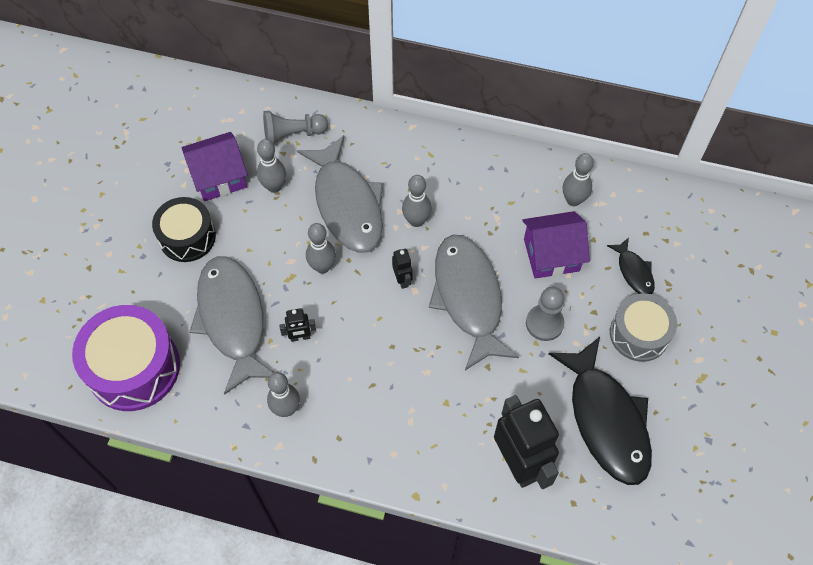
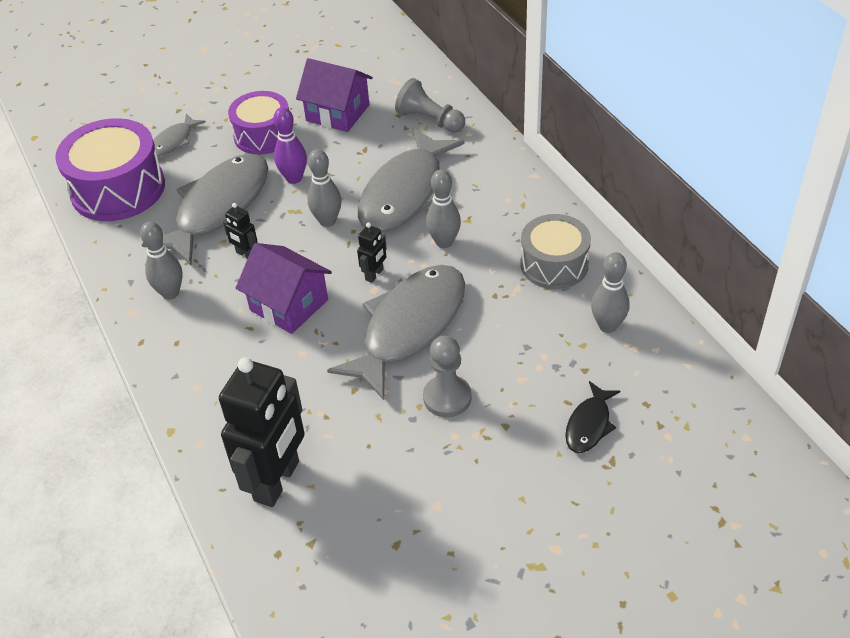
camera: 50 degrees right, 15 degrees down
black drum [152,197,216,262] -> purple drum [228,91,289,155]
grey bowling pin [257,139,286,193] -> none
purple house [522,211,590,279] -> purple house moved to [236,243,332,334]
black fish [548,337,652,485] -> none
grey drum [610,293,677,362] -> grey drum moved to [520,214,591,289]
none -> grey fish [153,114,206,156]
none -> purple bowling pin [274,107,307,184]

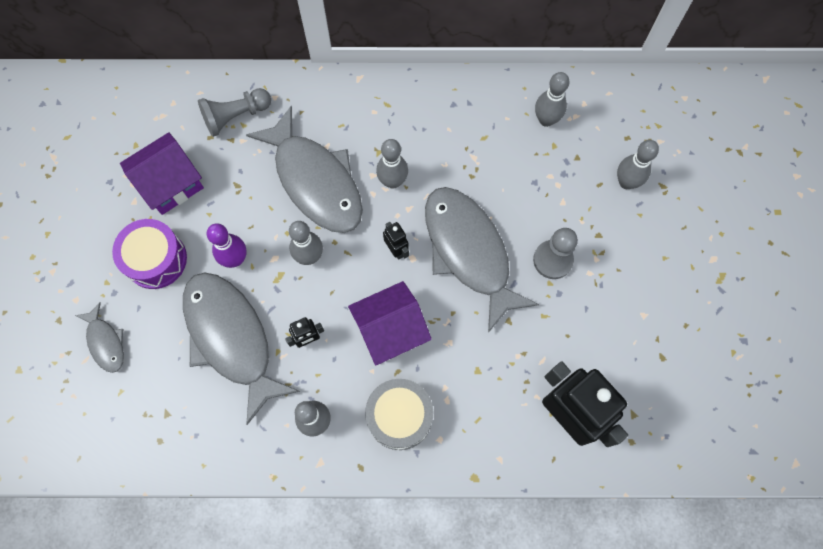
camera: 65 degrees left, 25 degrees up
purple drum [55,118,165,221] -> none
grey drum [520,214,591,289] -> grey drum moved to [365,379,433,450]
black fish [565,381,620,453] -> grey bowling pin [617,140,659,189]

